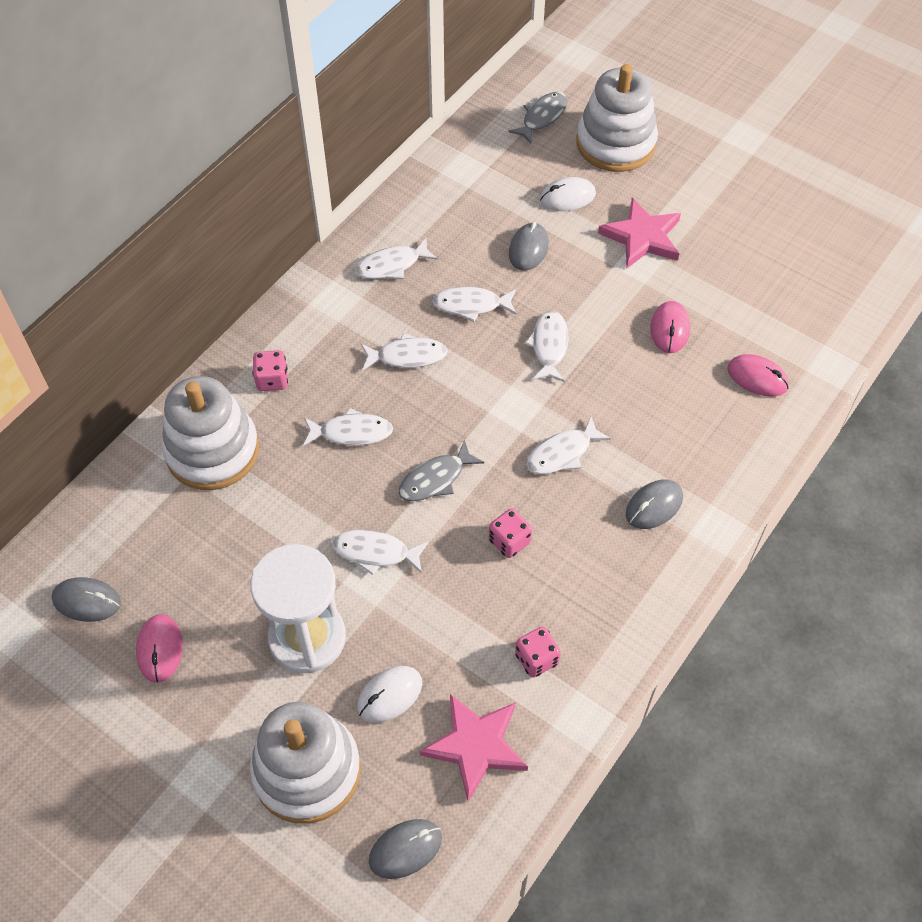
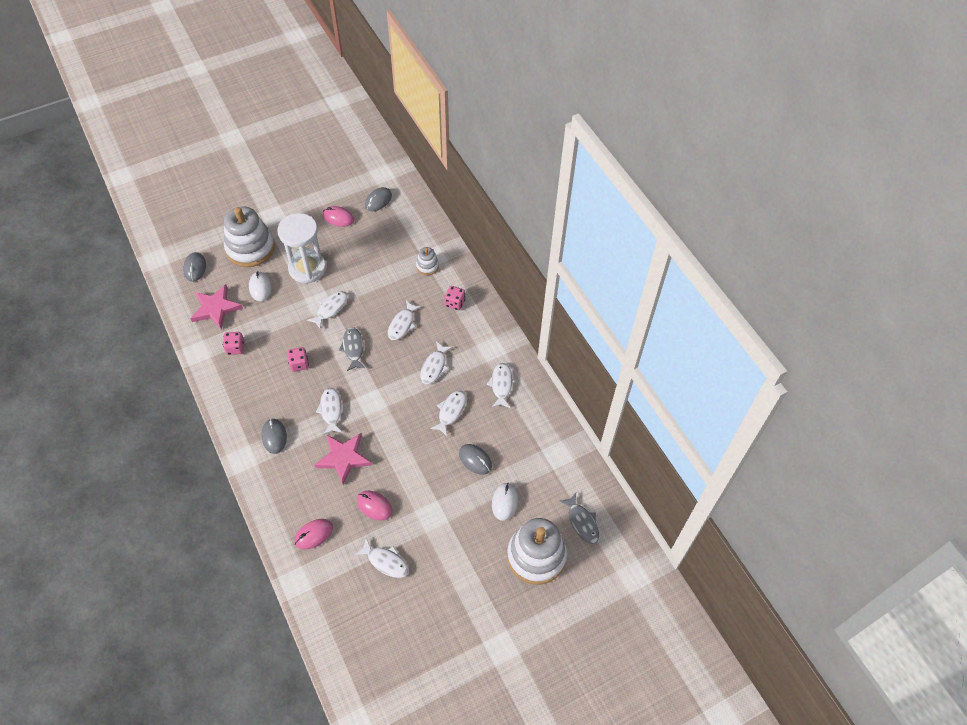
camera: 115 degrees right, 0 degrees up
white stacking toy [162,376,259,490] -> white stacking toy [416,247,439,275], size x0.47
white fish [525,310,569,382] -> white fish moved to [354,538,409,578]
pink star [598,198,681,268] -> pink star moved to [314,433,372,485]

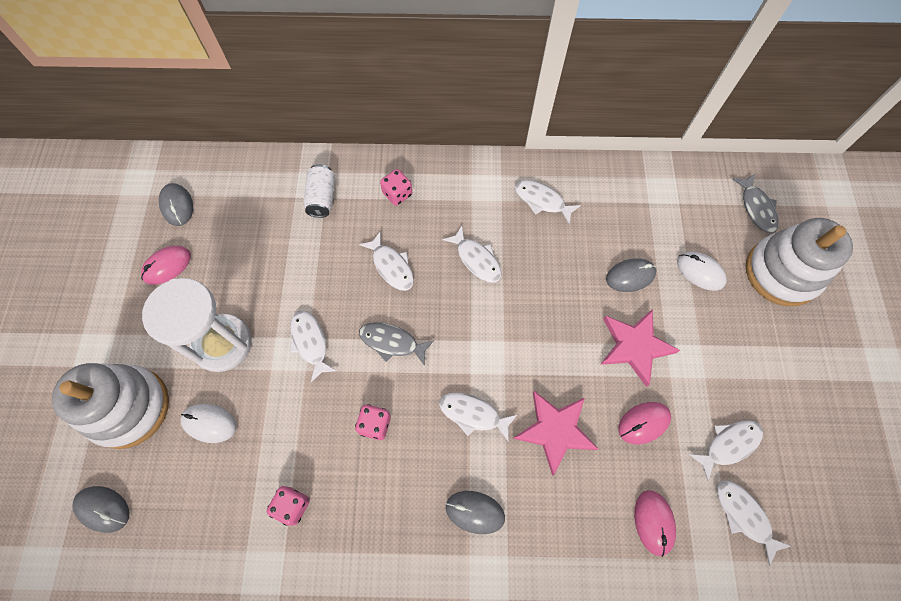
camera: 60 degrees left, 10 degrees up
pink star [190,284,243,329] -> pink star moved to [600,309,680,387]
white stacking toy [416,247,439,275] -> white can [303,164,335,218]
white fish [430,390,466,436] -> white fish moved to [717,480,791,566]
grey fish [559,493,599,544] -> grey fish turned 75 degrees clockwise [732,174,778,233]

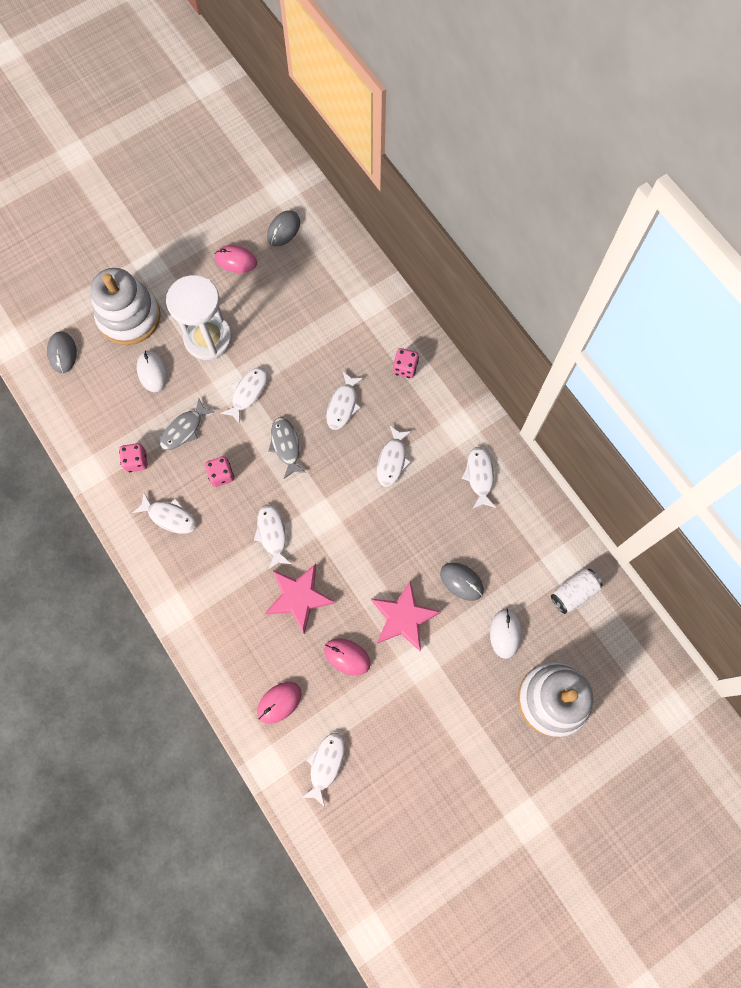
camera: 55 degrees right, 5 degrees up
white can [303,164,335,218] -> white can moved to [551,569,602,614]
grey mouse [446,491,505,534] -> none
white fish [689,420,763,481] -> white fish moved to [132,493,196,534]
grey fish [732,174,778,233] -> grey fish moved to [160,398,215,450]

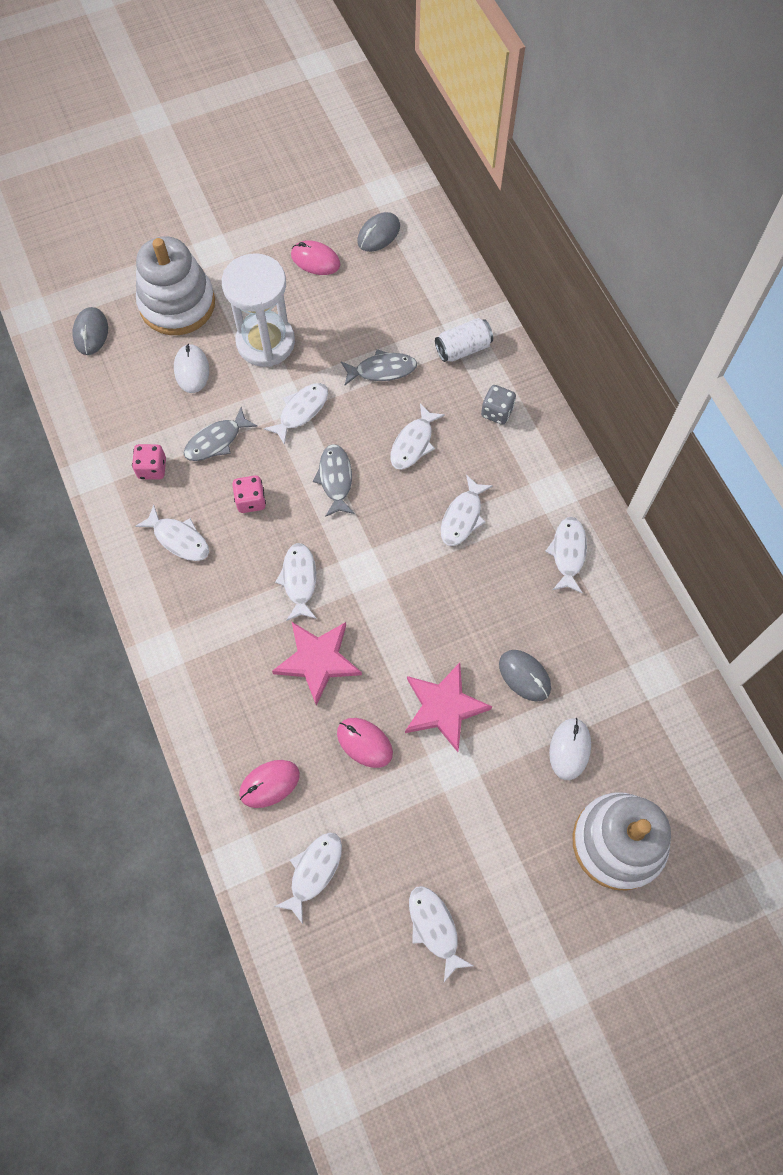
camera: 10 degrees right, 5 degrees down
pink dice [393,348,419,378] -> grey dice [481,385,516,425]
white can [551,569,602,614] -> white can moved to [435,318,493,362]
none -> grey fish [341,349,417,385]
none -> white fish [409,886,473,982]

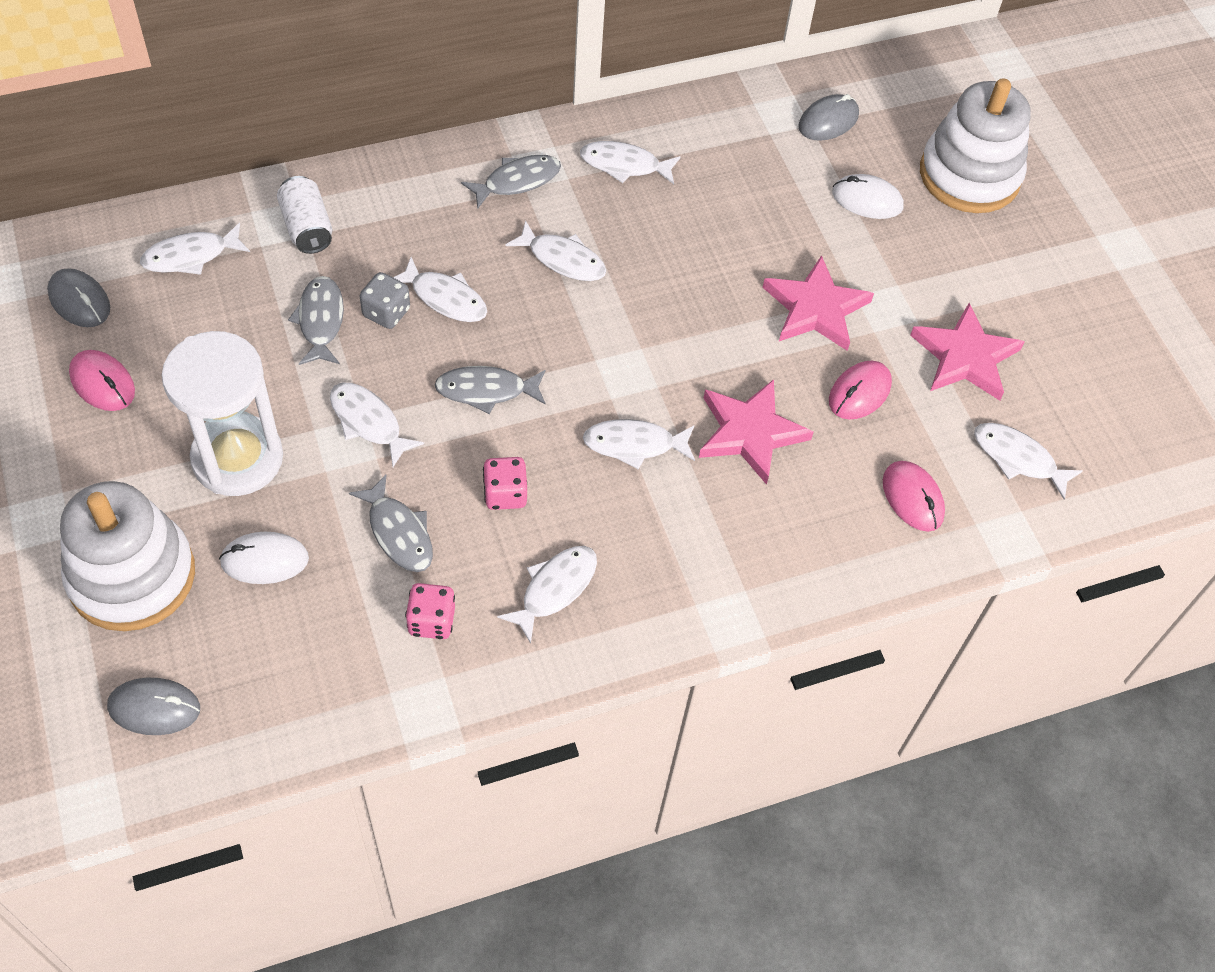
camera: 90 degrees left, 10 degrees down
pink mouse [291,241,340,275] -> pink mouse turned 75 degrees counterclockwise [69,350,135,411]
white fish [409,886,473,982] -> white fish moved to [140,223,250,275]
grey dice [481,385,516,425] -> grey dice moved to [360,272,410,329]
grey mouse [499,650,551,702] -> grey mouse moved to [798,94,859,141]
none -> grey fish [461,155,561,209]
none -> pink star [910,303,1025,400]

